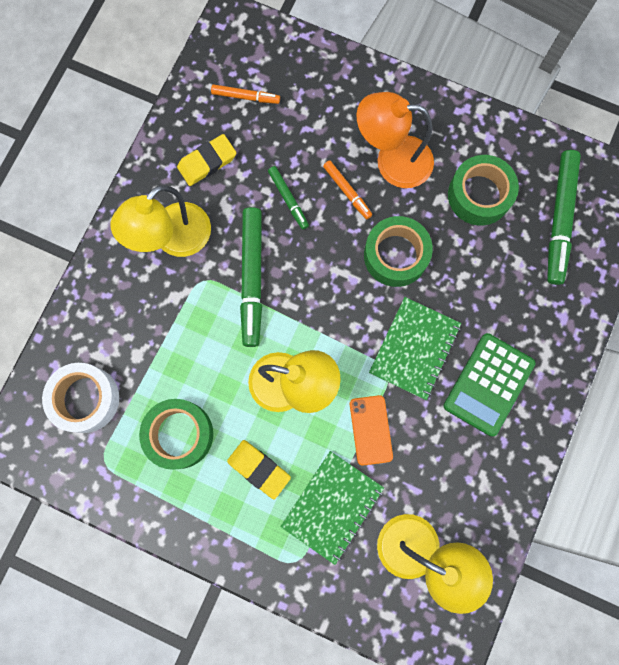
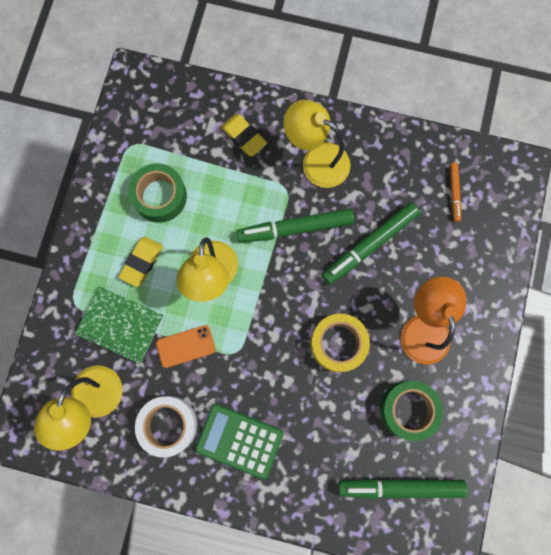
camera: 80 degrees right, 0 degrees up
white tape [42,363,119,433] -> white tape moved to [135,396,197,458]
yellow eraser [177,134,236,186] -> yellow eraser moved to [221,114,267,157]
green marker [268,166,309,230] -> green marker [322,202,420,284], size x1.92
orange marker [323,160,372,219] -> none
green tape [364,216,433,287] -> yellow tape [311,314,370,372]
green notebook [369,297,461,400] -> none

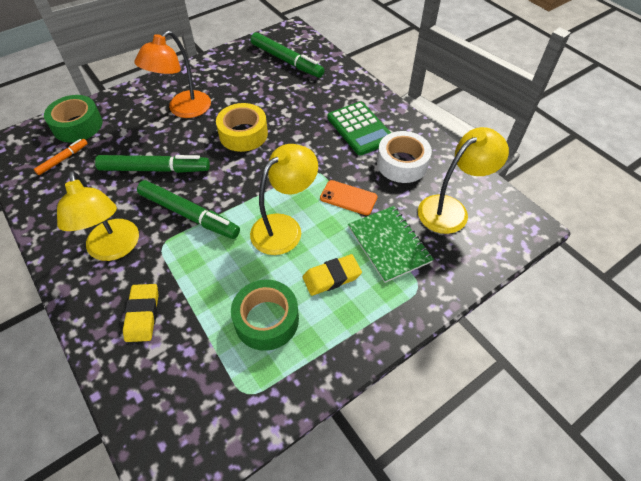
camera: 140 degrees left, 25 degrees down
green tape [380,381,443,441] -> green tape moved to [44,95,102,142]

